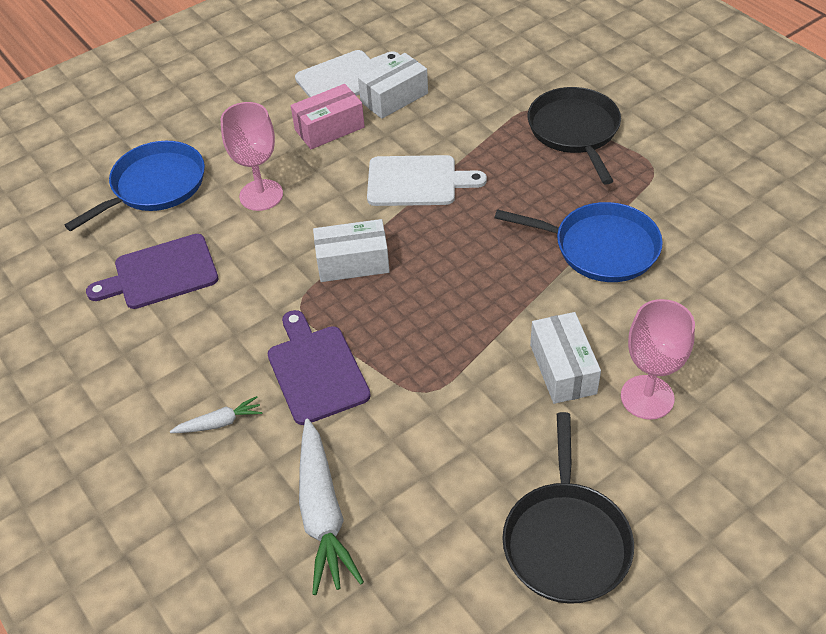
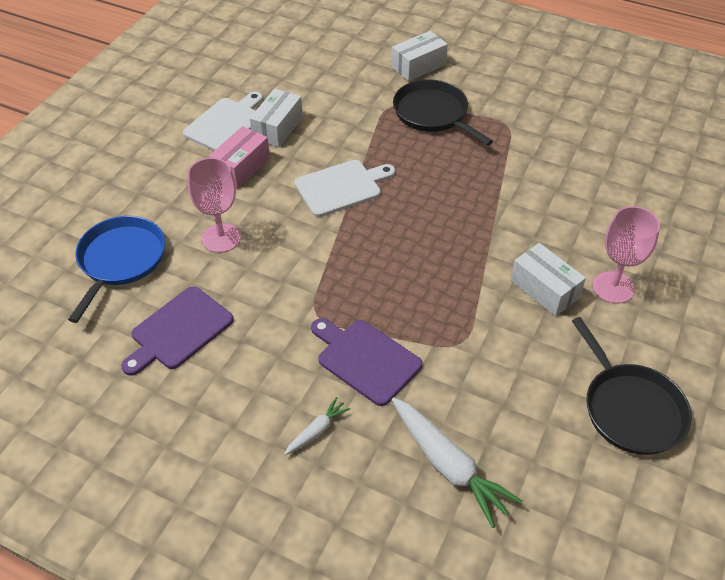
camera: 30 degrees left, 0 degrees up
white box [313,219,390,282] -> white box moved to [392,31,448,81]
blue pan [495,202,663,282] -> none

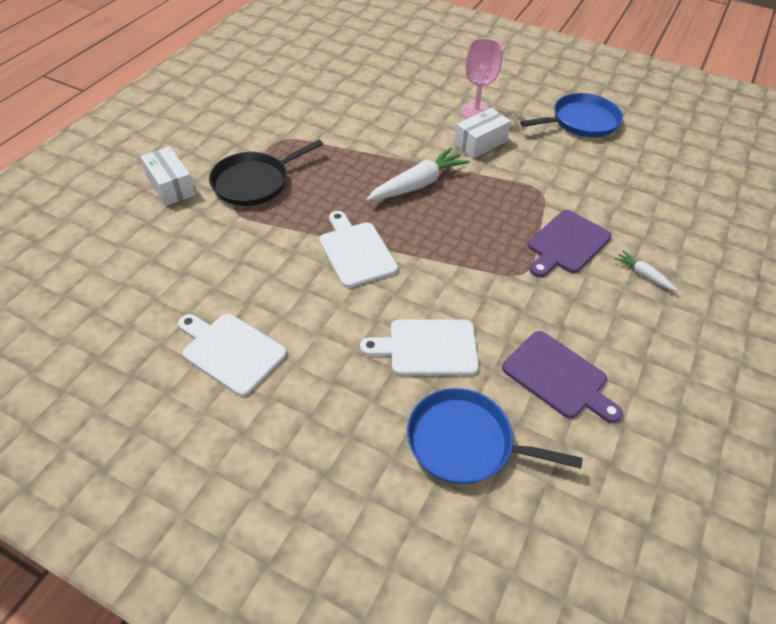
camera: 90 degrees left, 0 degrees up
pink goblet [187,158,241,253] -> white cutting board [360,319,479,375]
pink box [209,126,270,189] -> none
white box [250,89,303,147] -> none
white carrot [392,397,523,528] -> white carrot moved to [367,148,470,201]
black pan [572,317,692,455] -> blue pan [520,93,623,138]

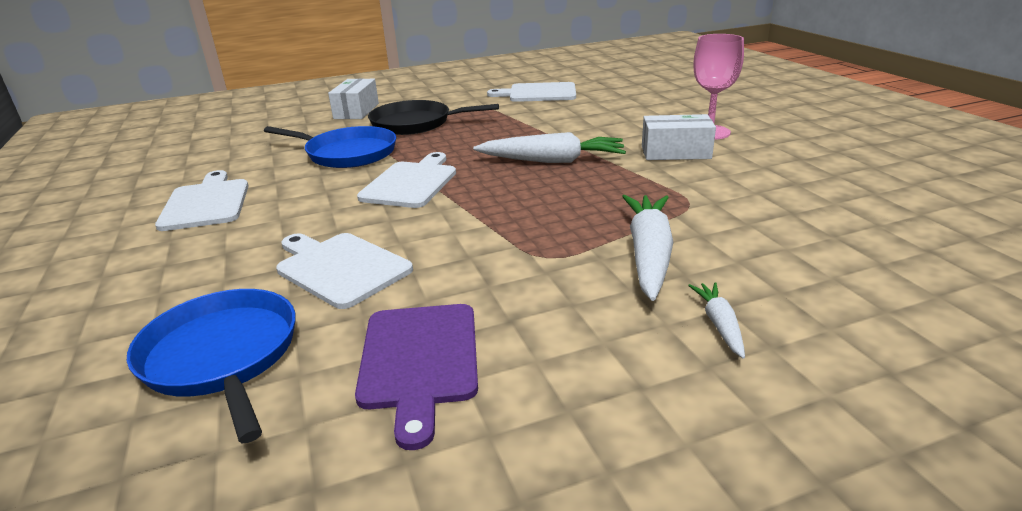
camera: 45 degrees right, 20 degrees down
blue pan [520,93,623,138] -> blue pan moved to [264,126,396,168]
purple cutting board [528,210,611,277] -> white carrot [622,195,673,301]
none -> white cutting board [487,82,576,102]

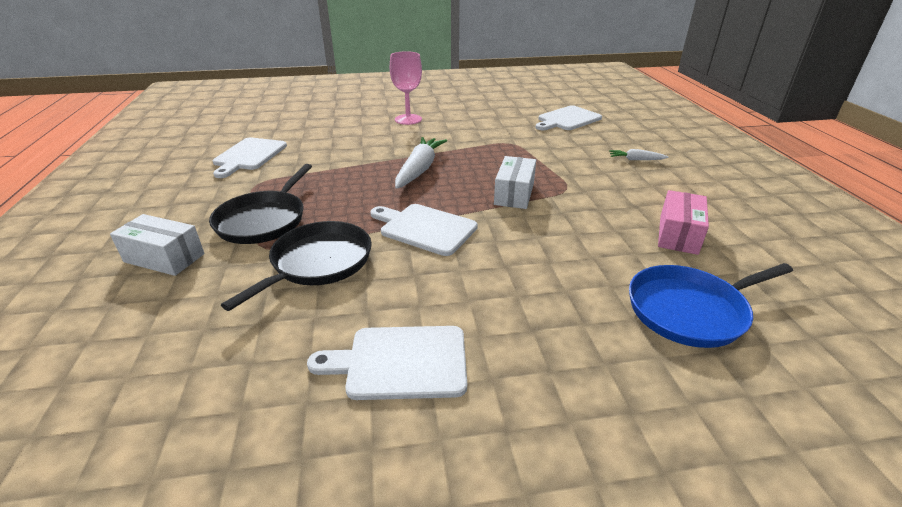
camera: 80 degrees left, 5 degrees up
blue pan [264,126,396,168] -> black pan [221,221,372,311]
white cutting board [276,233,413,309] -> white cutting board moved to [536,105,602,130]
purple cutting board [355,304,478,450] -> pink box [658,190,709,255]
white carrot [622,195,673,301] -> none
white box [642,114,716,160] -> white box moved to [494,156,536,209]

